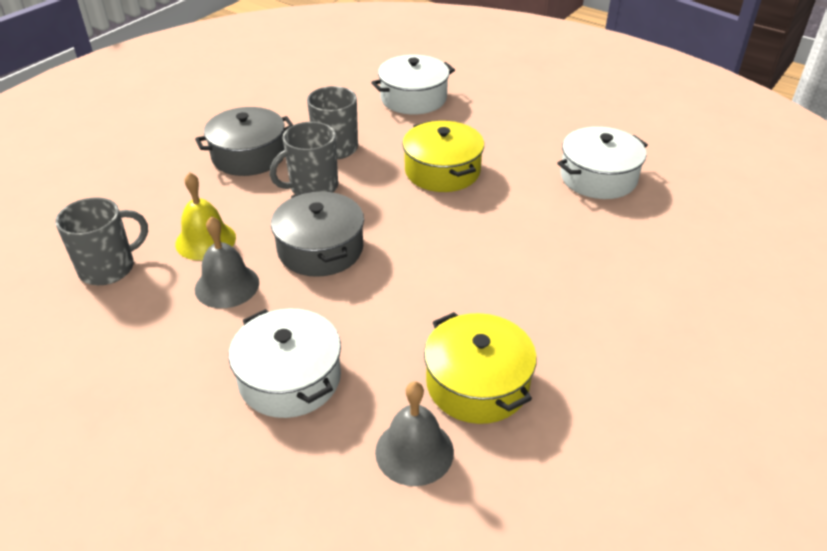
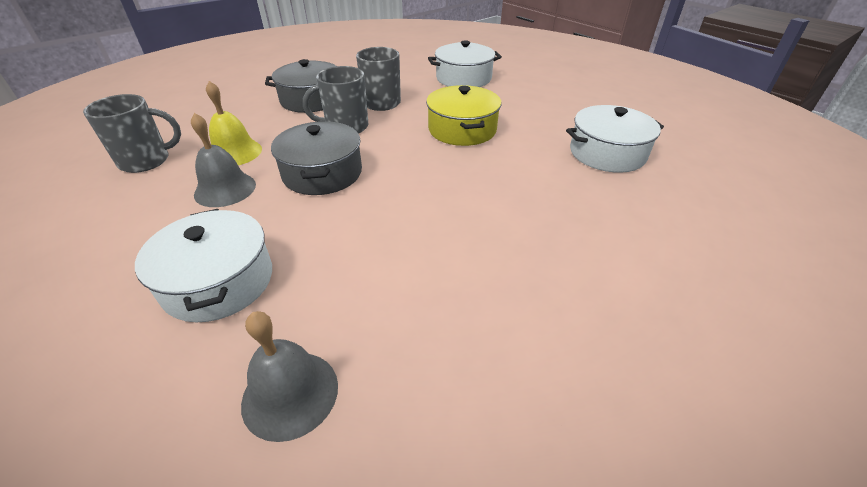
camera: 15 degrees right, 0 degrees up
yellow pot [424,312,537,424] -> none

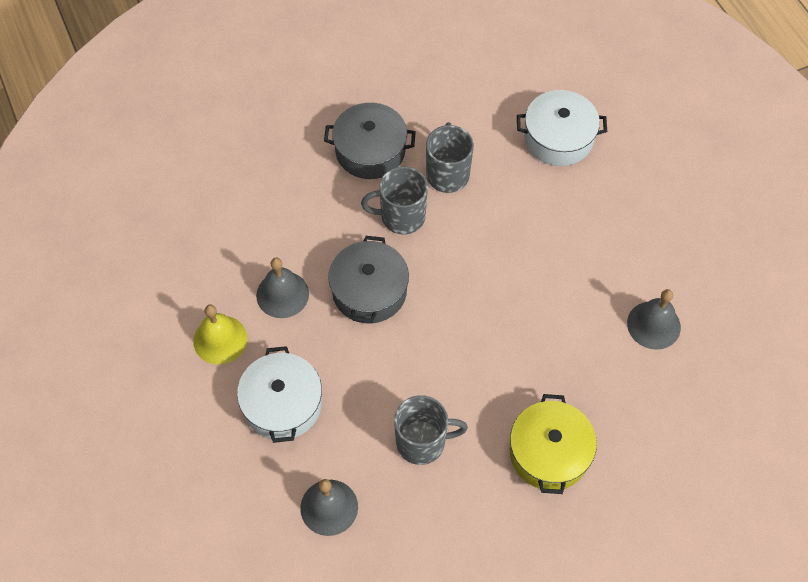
camera: 15 degrees right, 20 degrees up
grey mug [83,94,181,173] -> grey mug moved to [394,395,468,465]
yellow bell [206,81,262,165] -> yellow bell moved to [193,305,247,365]
yellow pot [426,85,501,146] -> yellow pot moved to [510,394,597,494]
white pot [566,105,664,173] -> grey bell [627,289,681,350]

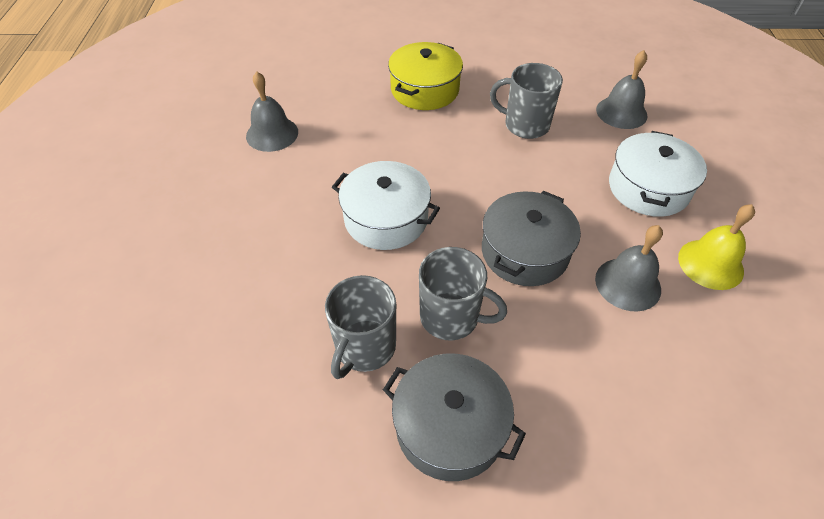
camera: 155 degrees left, 10 degrees down
white pot [517,90,607,166] -> white pot moved to [332,161,440,250]

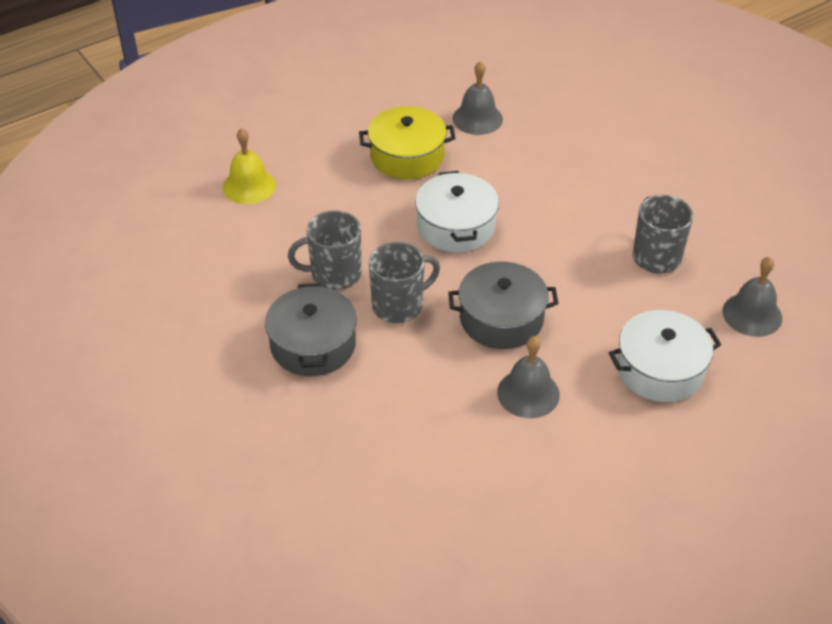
camera: 55 degrees right, 5 degrees down
yellow pot [388,42,463,110] -> yellow pot moved to [359,106,455,180]
grey mug [419,247,507,341] -> grey mug turned 105 degrees counterclockwise [369,242,440,323]
yellow bell [678,204,755,290] -> yellow bell moved to [223,128,276,204]

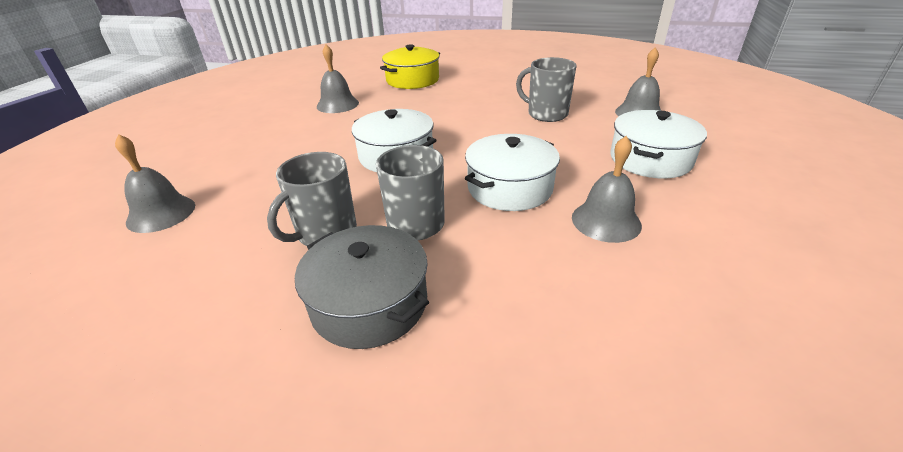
camera: 40 degrees left, 10 degrees down
yellow bell [223,128,276,204] -> grey bell [115,134,195,233]
yellow pot [359,106,455,180] -> yellow pot moved to [380,45,440,89]
grey pot [448,261,559,349] -> white pot [465,134,560,211]

